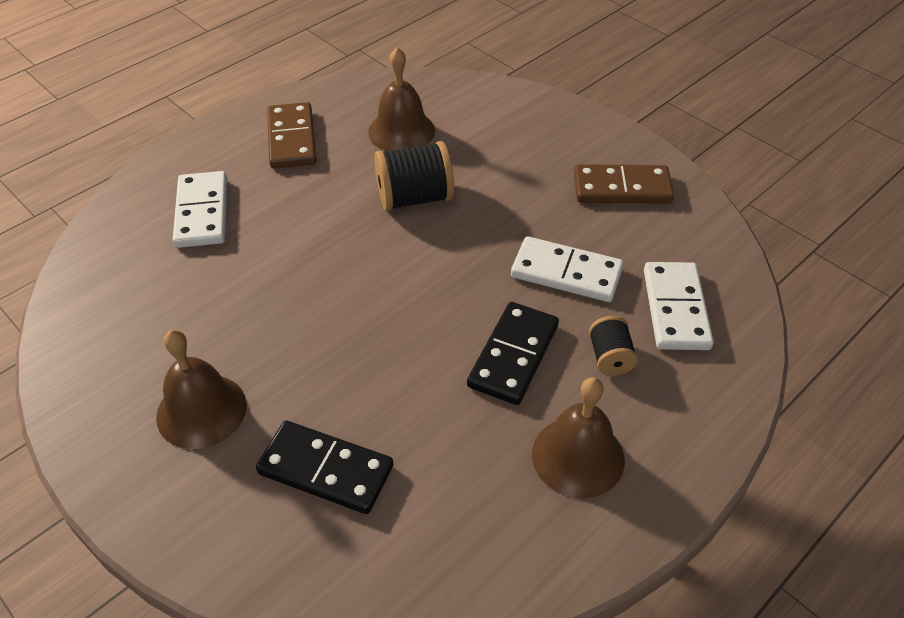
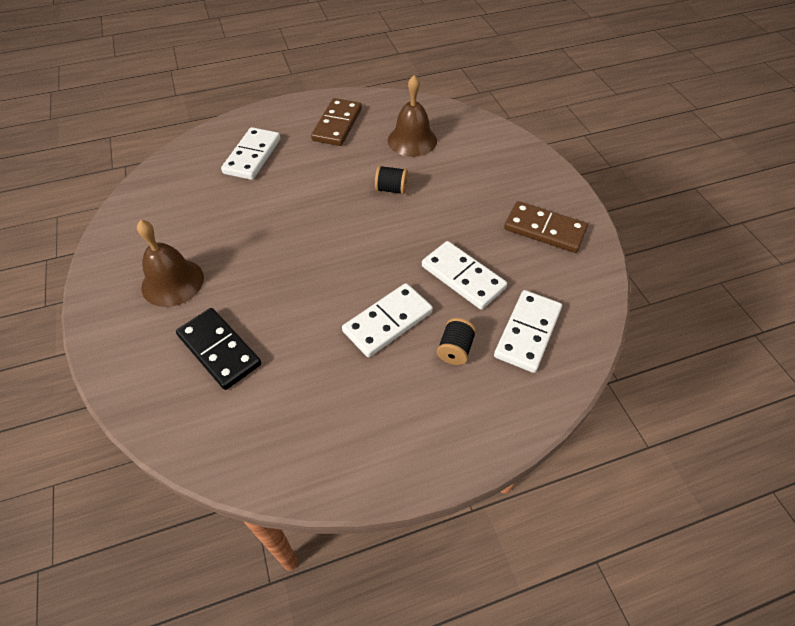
camera: 25 degrees right, 5 degrees up
black spool [374,141,454,211] -> black spool [375,165,408,195], size x0.57
black domino [467,302,559,405] -> white domino [342,283,433,357]
brown bell [532,377,625,498] -> none

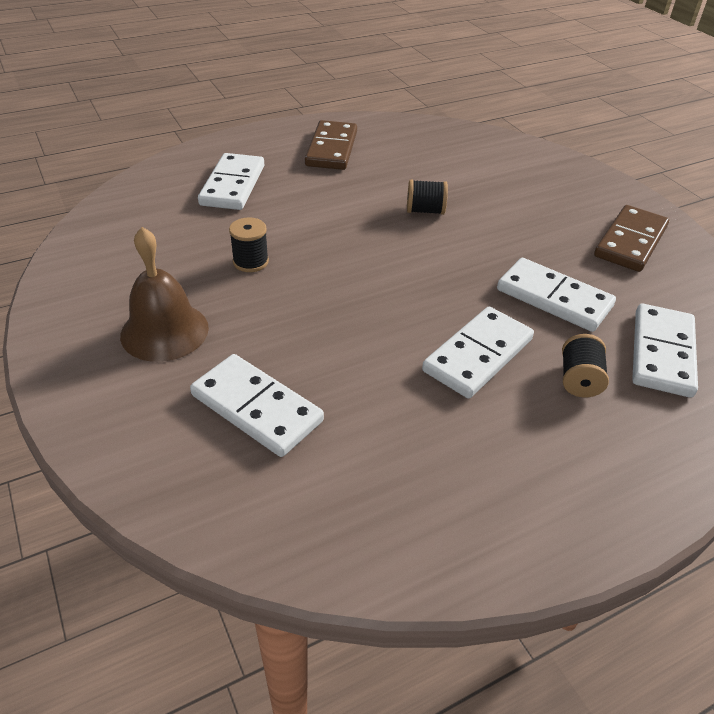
camera: 10 degrees left, 10 degrees down
black domino [176,308,261,390] -> white domino [190,354,324,457]
brown bell [388,75,437,157] -> none
brown domino [504,201,588,253] -> brown domino turned 75 degrees counterclockwise [594,205,669,272]
none -> black spool [229,217,269,272]

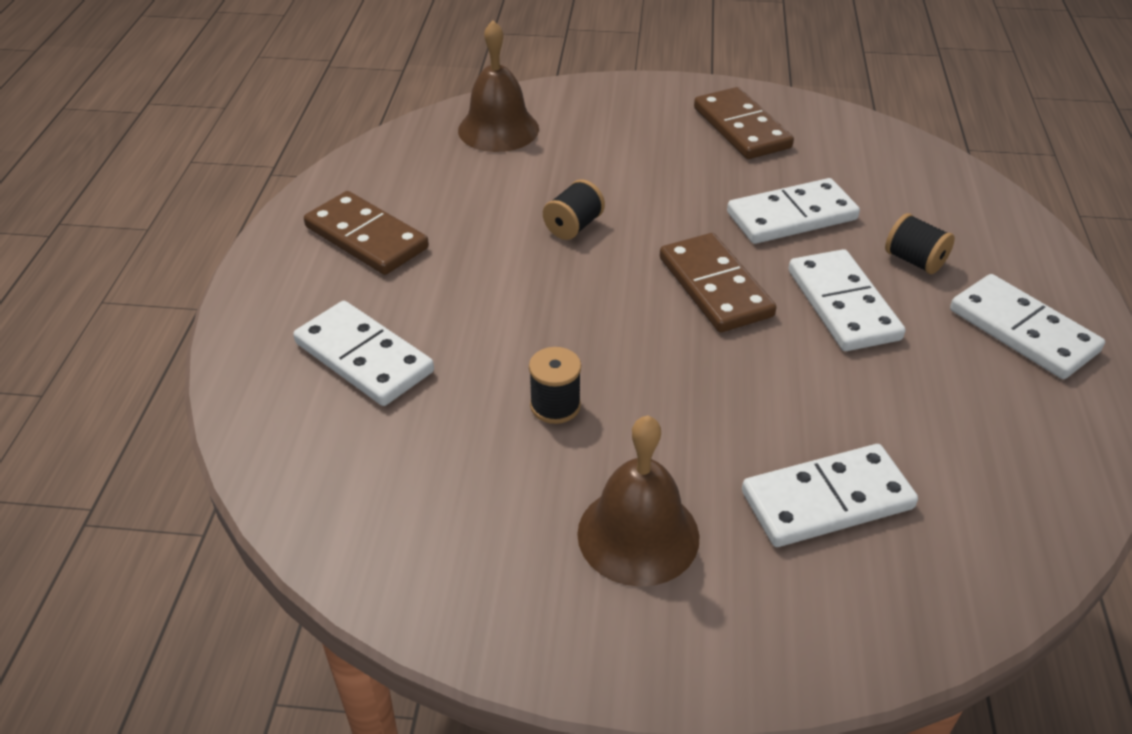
camera: 55 degrees left, 0 degrees up
white domino [632,304,698,398] -> white domino moved to [950,274,1105,379]
none -> brown bell [458,20,539,152]
none -> brown domino [660,233,776,333]

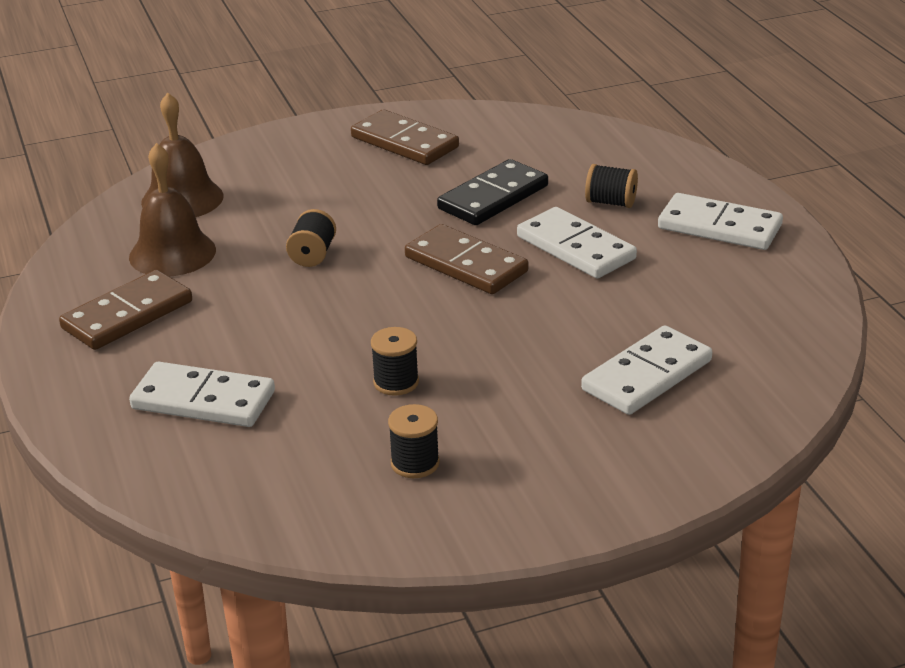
camera: 25 degrees left, 10 degrees down
brown domino [304,191,429,275] -> brown domino turned 60 degrees counterclockwise [59,270,192,350]
brown bell [577,415,699,587] -> brown bell moved to [129,143,216,276]
white domino [727,178,860,244] -> black domino [437,159,548,225]
none -> black spool [388,404,440,478]

